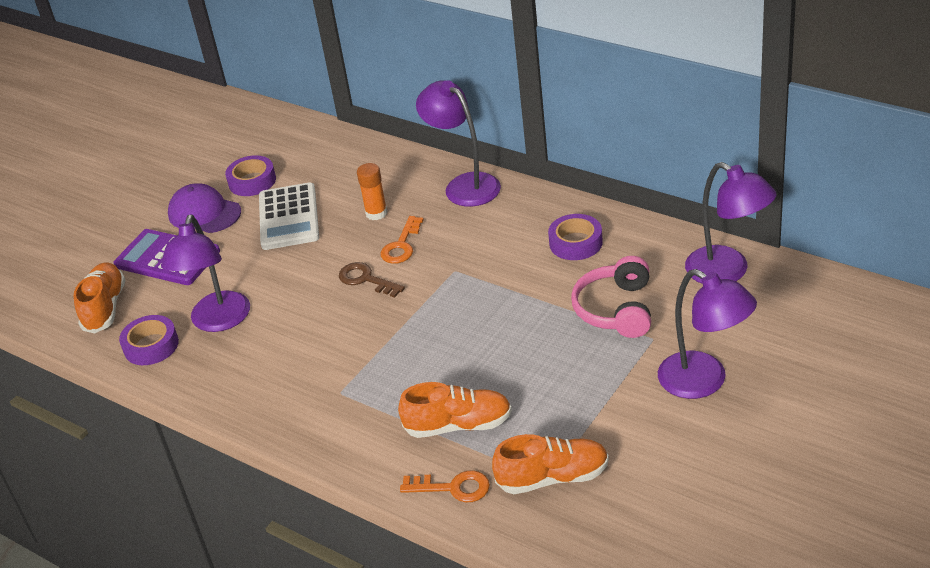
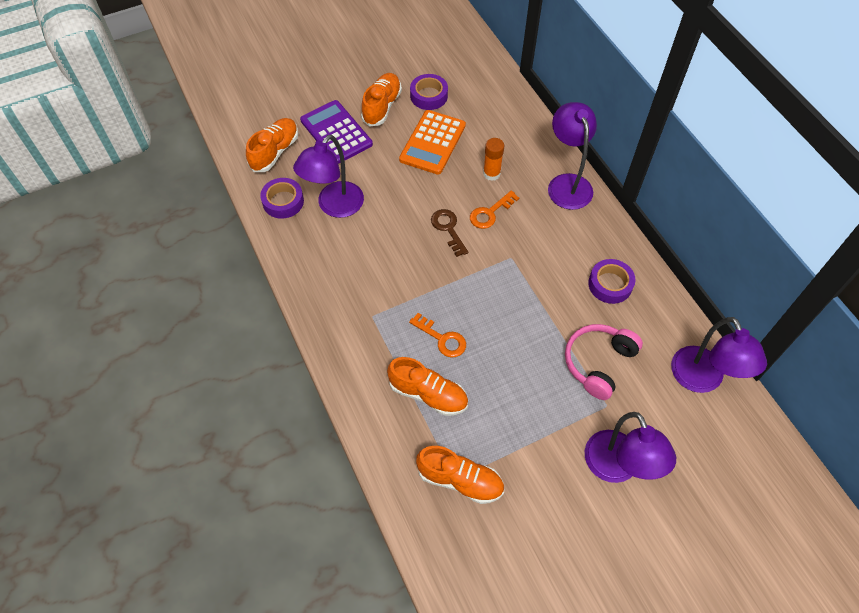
camera: 25 degrees right, 20 degrees up
purple cap [168,183,241,233] -> orange shoe [361,73,402,127]
white calculator [259,182,319,250] -> orange calculator [399,110,466,175]
orange key [400,470,490,502] -> orange key moved to [409,313,466,358]

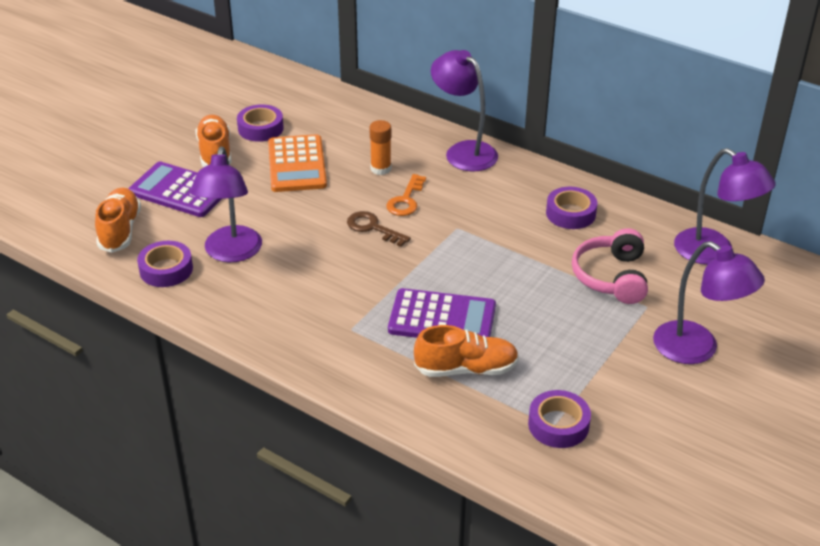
camera: 30 degrees left, 20 degrees down
orange key [409,313,466,358] -> purple calculator [388,288,496,338]
orange shoe [416,446,504,504] -> purple tape [528,390,591,448]

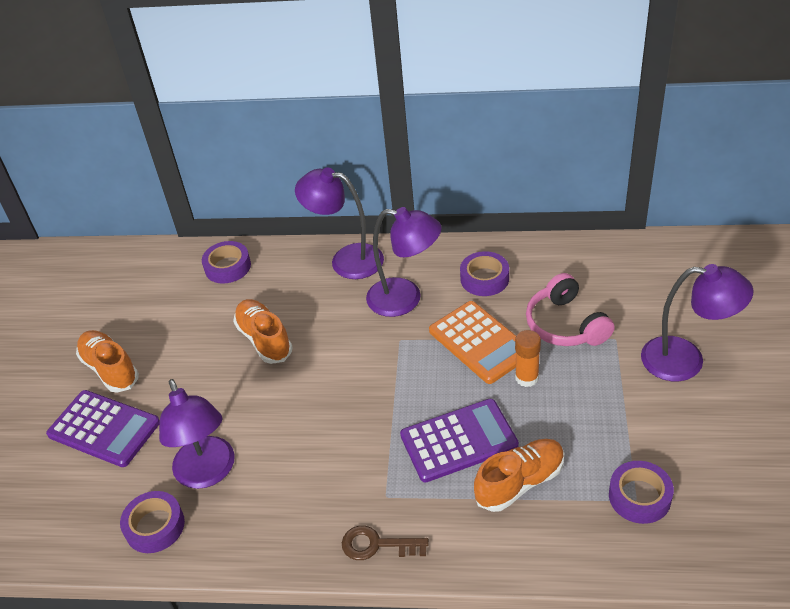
camera: 25 degrees left, 5 degrees up
orange shoe [95,187,141,253] -> orange shoe moved to [233,299,293,364]
purple calculator [128,162,221,217] -> purple calculator turned 150 degrees counterclockwise [46,390,160,467]
purple tape [237,104,284,142] -> purple tape moved to [202,241,251,284]
orange calculator [268,134,327,192] -> orange calculator moved to [429,301,516,384]
brown key [347,211,411,247] -> brown key moved to [342,525,429,560]
orange glue stick [369,120,391,175] -> orange glue stick moved to [515,330,541,387]
orange key [386,174,426,216] -> none
purple lamp [674,148,776,265] -> purple lamp moved to [366,207,442,317]

